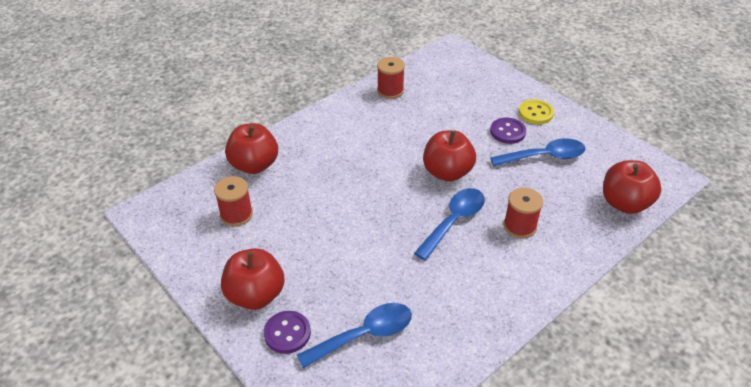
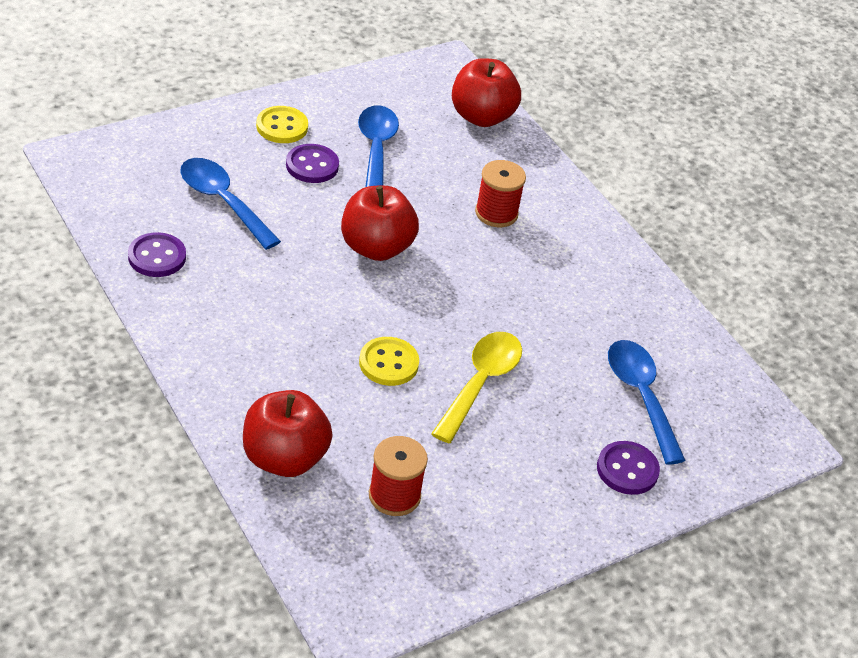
camera: 85 degrees left, 0 degrees up
red apple [221,248,285,310] -> none
red spool [377,57,405,99] -> purple button [128,232,186,277]
blue spoon [414,188,485,260] -> blue spoon moved to [181,158,281,250]
none -> yellow button [359,337,419,386]
none -> yellow spoon [431,332,522,443]

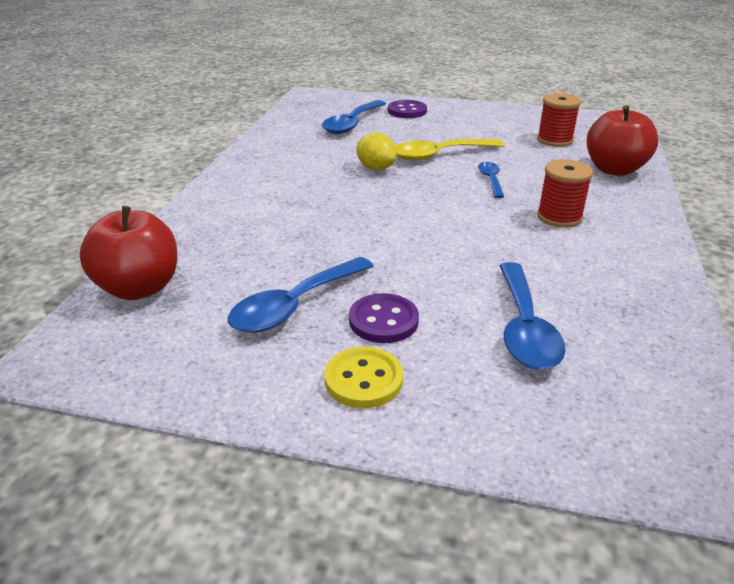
camera: 130 degrees left, 10 degrees down
purple button [128,232,186,277] -> none
red apple [341,186,419,261] -> none
yellow button [359,337,419,386] -> blue spoon [478,162,504,198]
red spool [475,160,526,227] -> red spool moved to [537,159,593,228]
none -> yellow lemon [357,132,397,170]

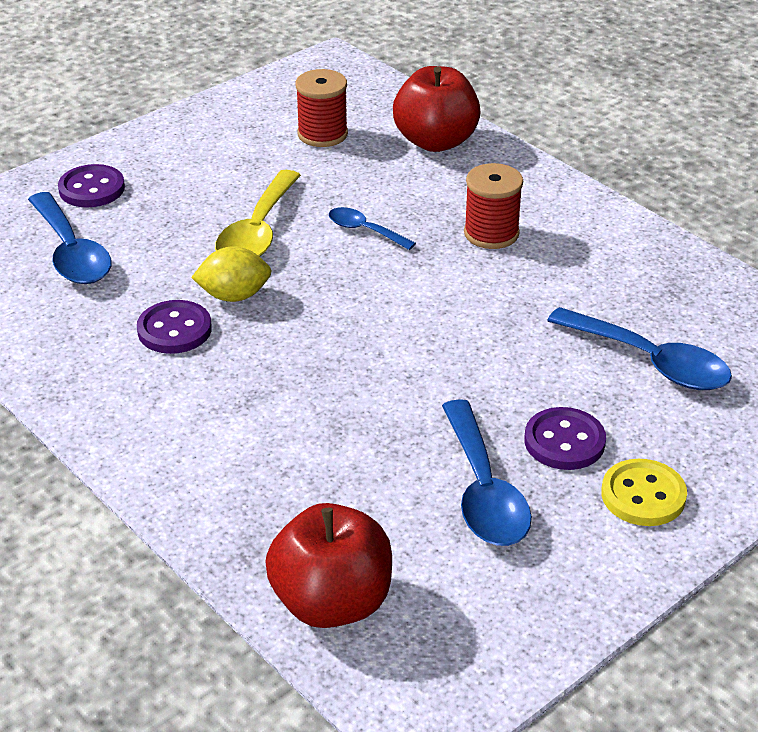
camera: 55 degrees left, 5 degrees up
none -> purple button [137,300,212,354]

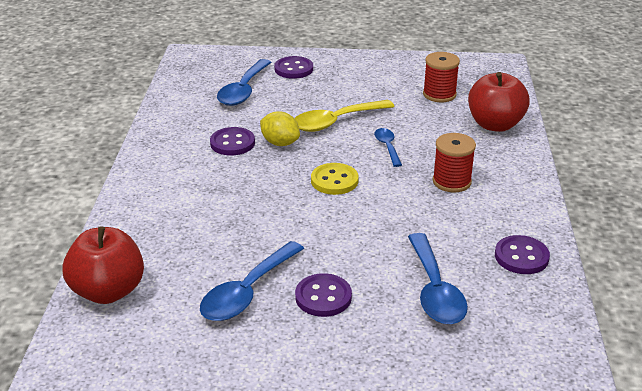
camera: 45 degrees right, 5 degrees down
yellow button [601,459,687,526] -> yellow button moved to [311,163,359,195]
none -> purple button [495,235,550,274]

